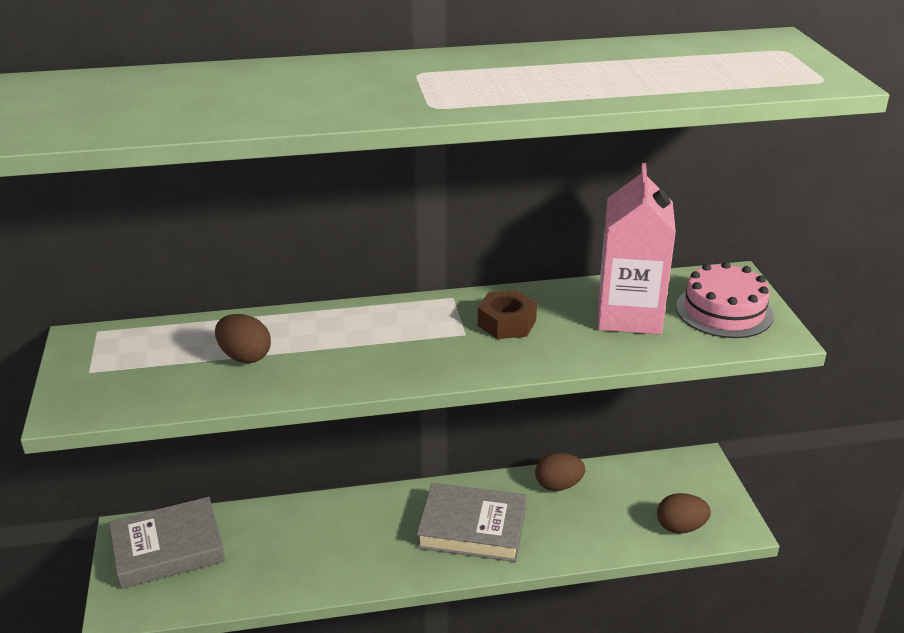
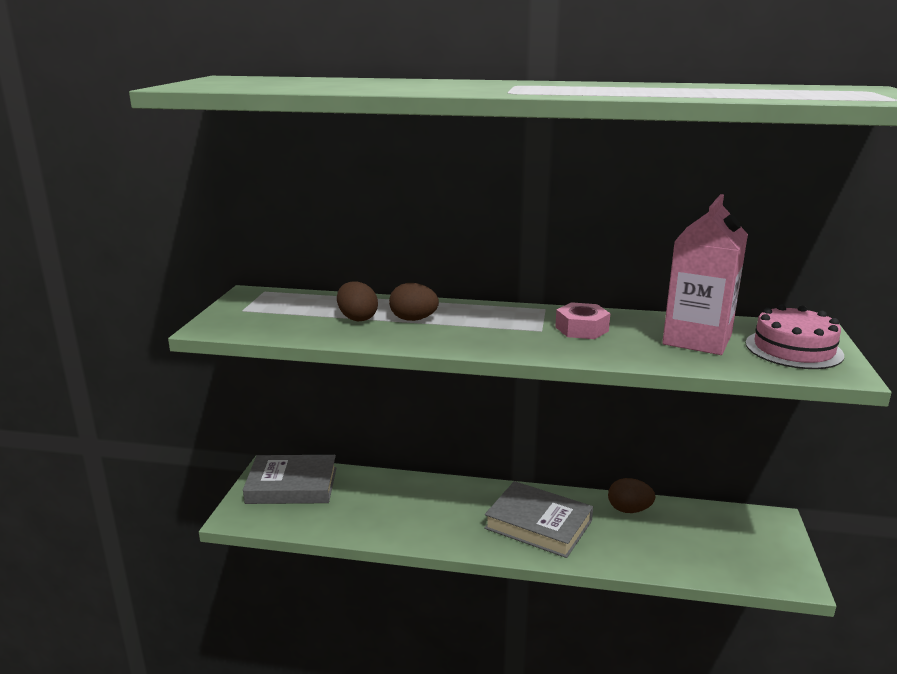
camera: 20 degrees right, 10 degrees down
brown nut [478,290,537,339] -> pink nut [555,302,610,339]
brown egg [657,493,711,534] -> brown egg moved to [389,283,439,321]

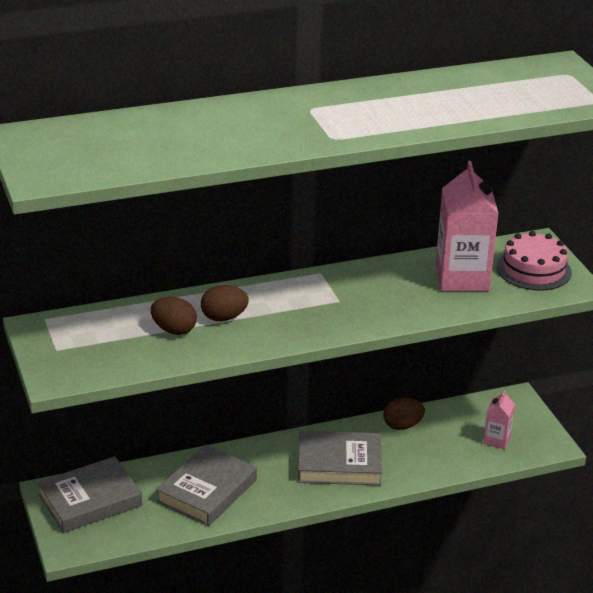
camera: 30 degrees left, 10 degrees up
pink nut [555,302,610,339] -> none
none -> grey book [156,445,257,526]
none -> pink carton [483,390,515,449]

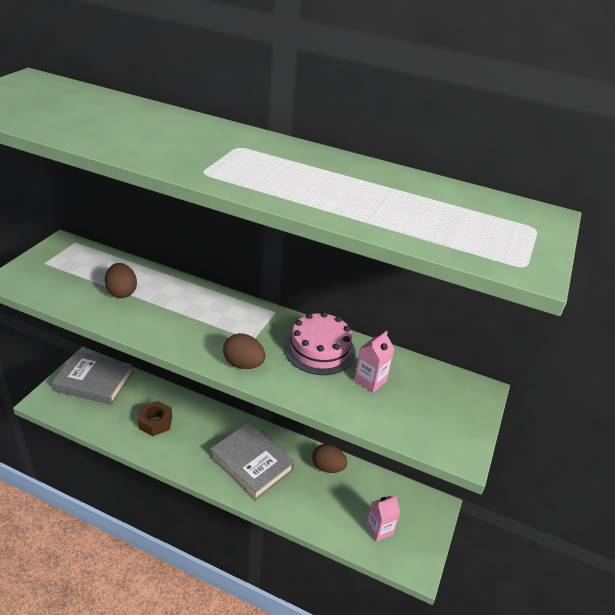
camera: 40 degrees right, 5 degrees up
grey book [156,445,257,526] -> brown nut [138,401,172,436]
brown egg [201,285,249,321] -> brown egg moved to [223,333,265,369]
pink carton [435,161,499,291] -> pink carton [354,331,395,393], size x0.49
pink cake [497,231,572,290] -> pink cake moved to [284,312,355,375]

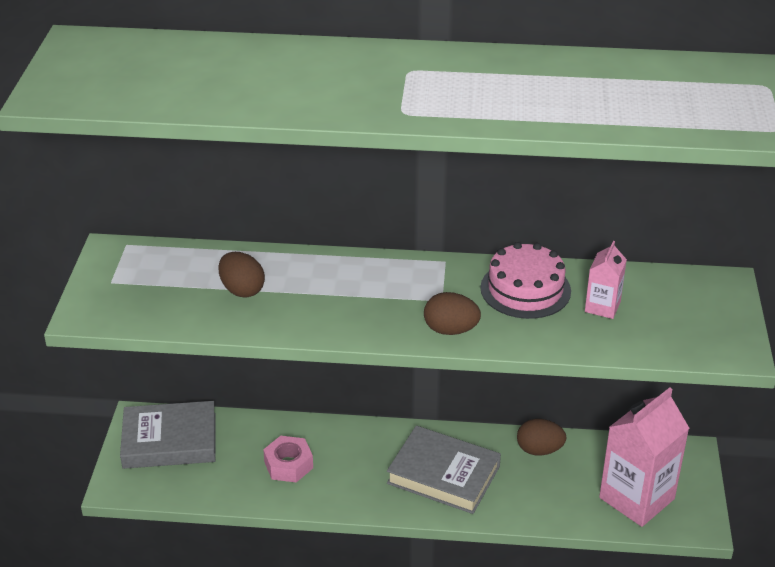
camera: 15 degrees left, 0 degrees up
brown nut [138,401,172,436] -> pink nut [263,436,313,483]
pink carton [366,496,400,541] -> pink carton [599,388,689,527], size x2.02

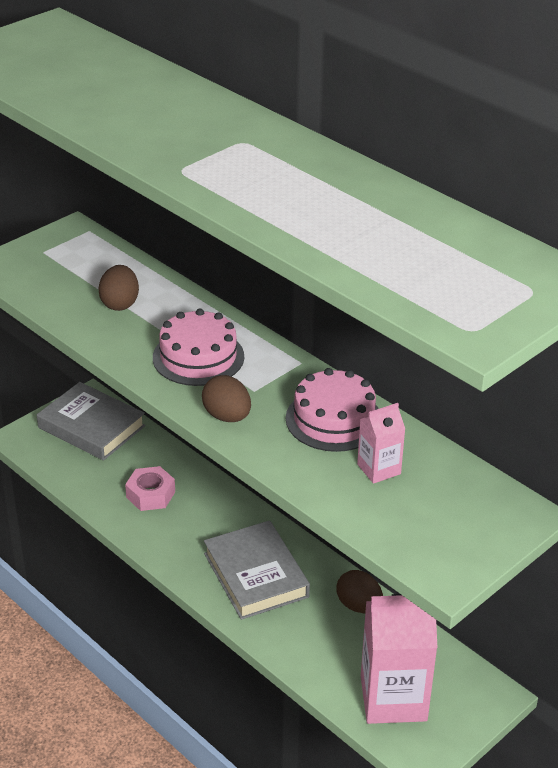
camera: 40 degrees right, 0 degrees up
none -> pink cake [153,309,244,386]

